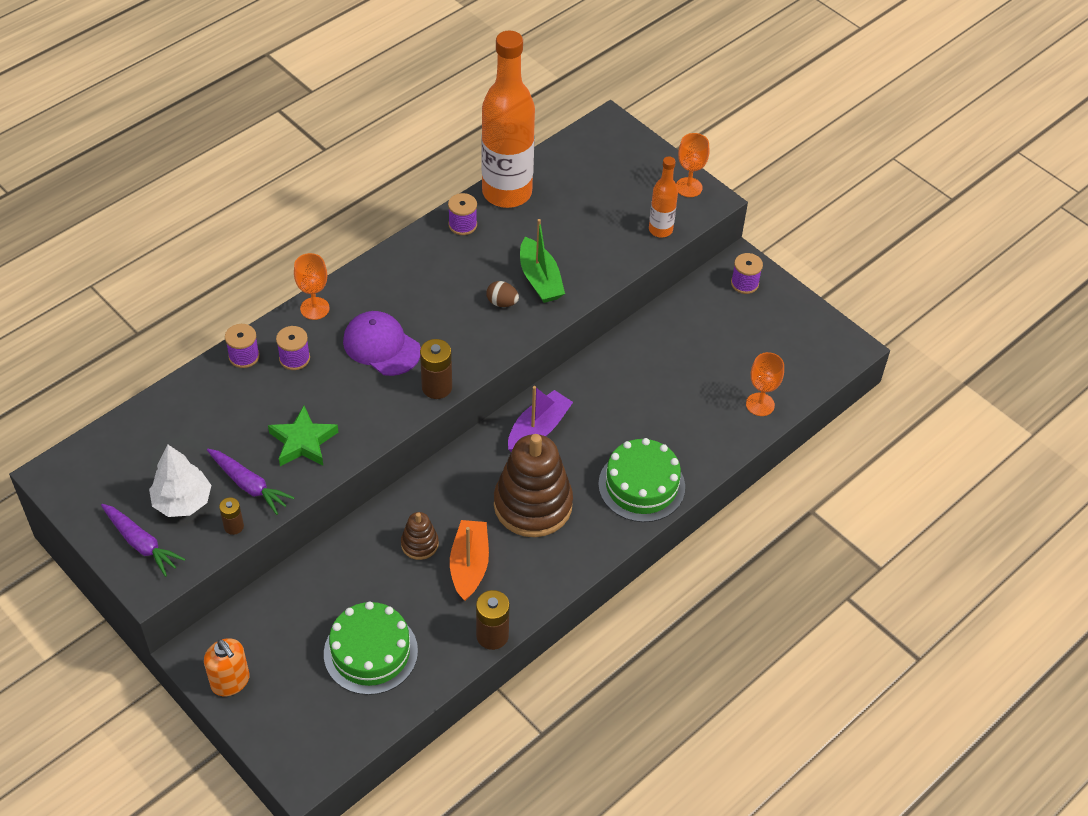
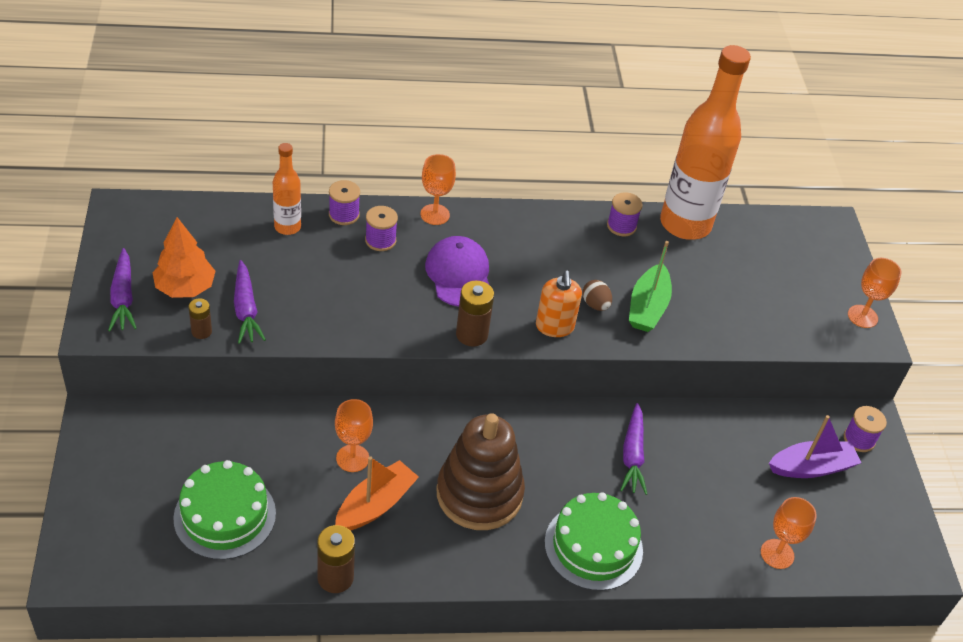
camera: 35 degrees right, 5 degrees down
white tree [149,445,211,517] -> orange tree [152,217,216,298]
orange soap dispenser [204,639,250,696] -> orange soap dispenser moved to [536,271,582,337]
green star [268,406,339,466] -> none
brown stacking toy [401,512,439,560] -> orange goblet [335,399,373,472]
purple boat [508,386,573,452] -> purple boat moved to [769,415,861,478]
orange bottle [649,156,678,237] -> orange bottle moved to [273,143,301,235]
none -> purple carrot [620,403,647,495]

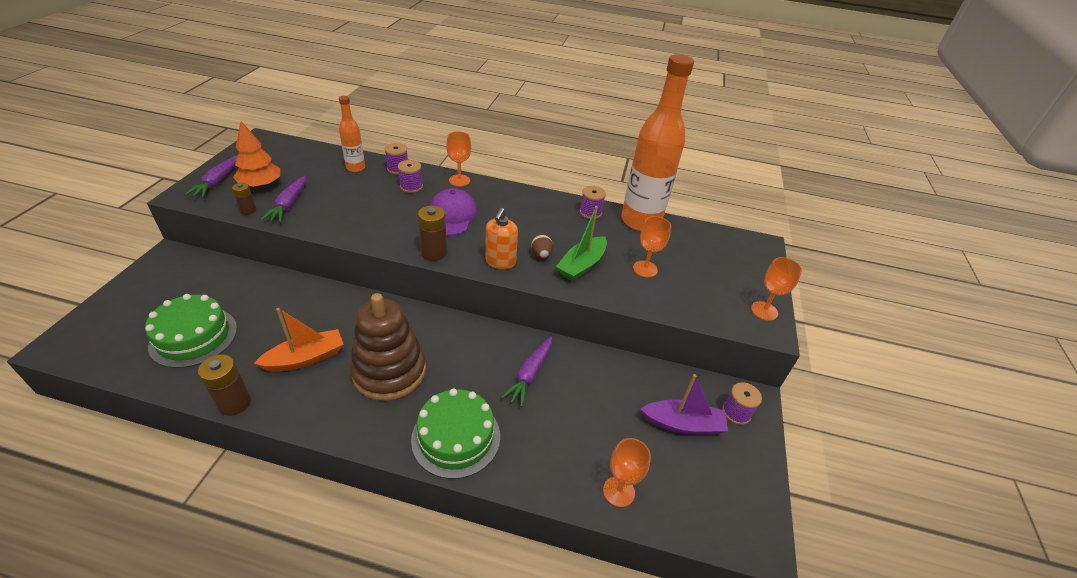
camera: 20 degrees right, 5 degrees down
orange goblet [335,399,373,472] -> orange goblet moved to [633,216,671,277]

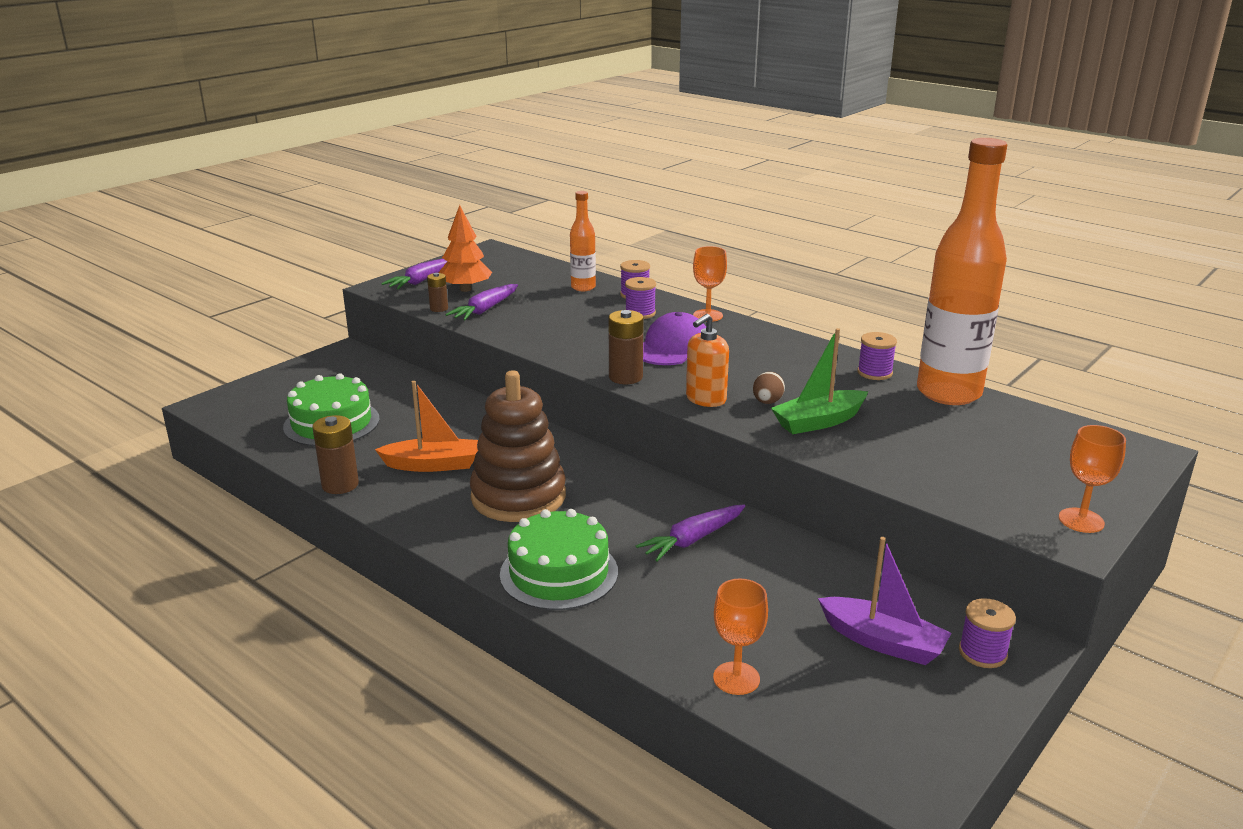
camera: 30 degrees right, 15 degrees down
orange goblet [633,216,671,277] -> none

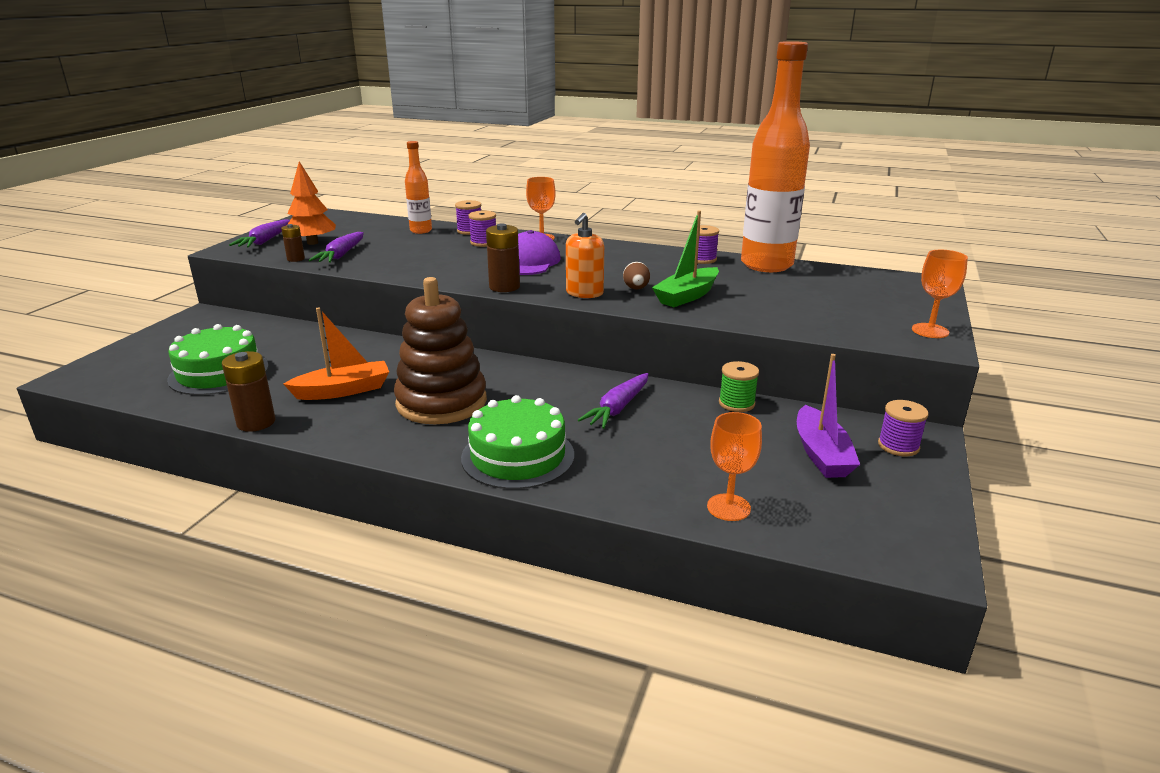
camera: 20 degrees left, 0 degrees up
purple boat [818,537,952,665] -> purple boat turned 75 degrees clockwise [797,354,860,478]
none -> green spool [719,361,759,412]

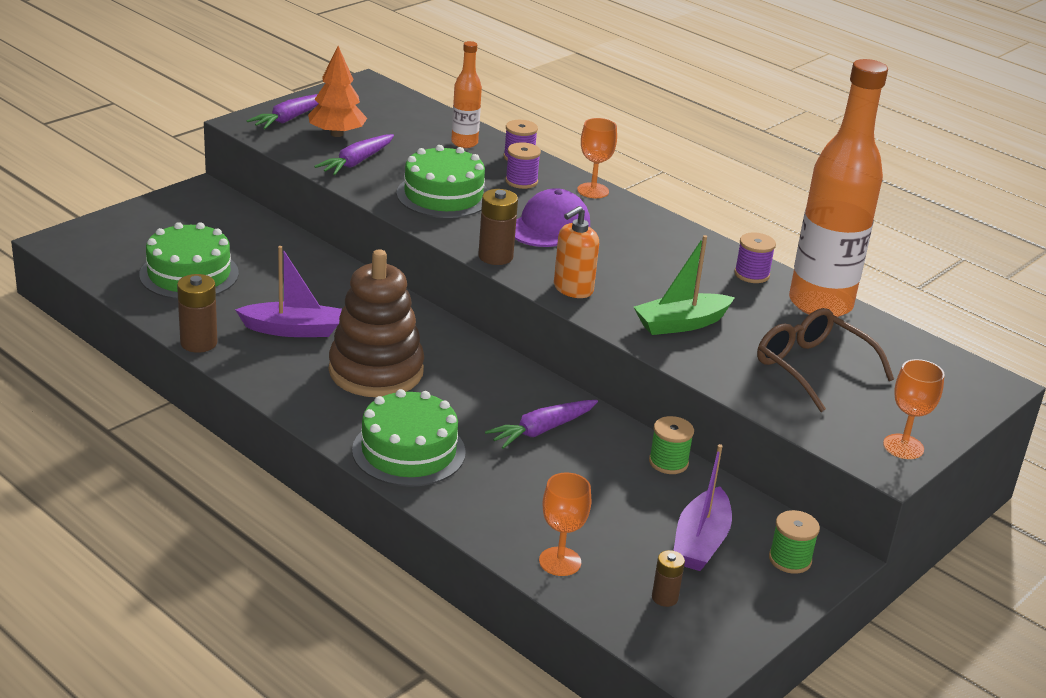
camera: 20 degrees right, 5 degrees up
brown battery [281,224,305,262] -> brown battery moved to [652,550,685,607]
orange boat [284,307,389,400] -> purple boat [235,246,342,337]
brown egg [623,262,650,290] -> none
purple spool [878,400,929,456] -> green spool [769,510,820,574]
none -> green cake [396,145,488,218]
none -> brown glasses [757,308,894,412]

